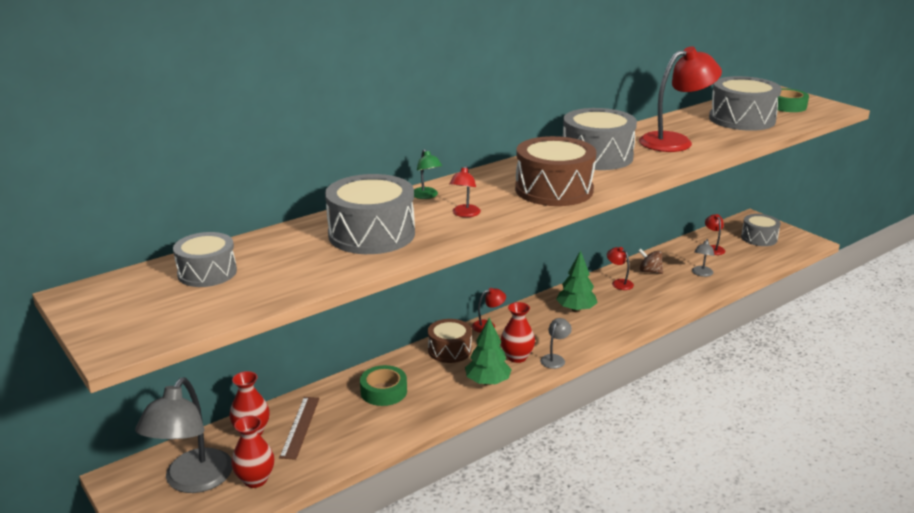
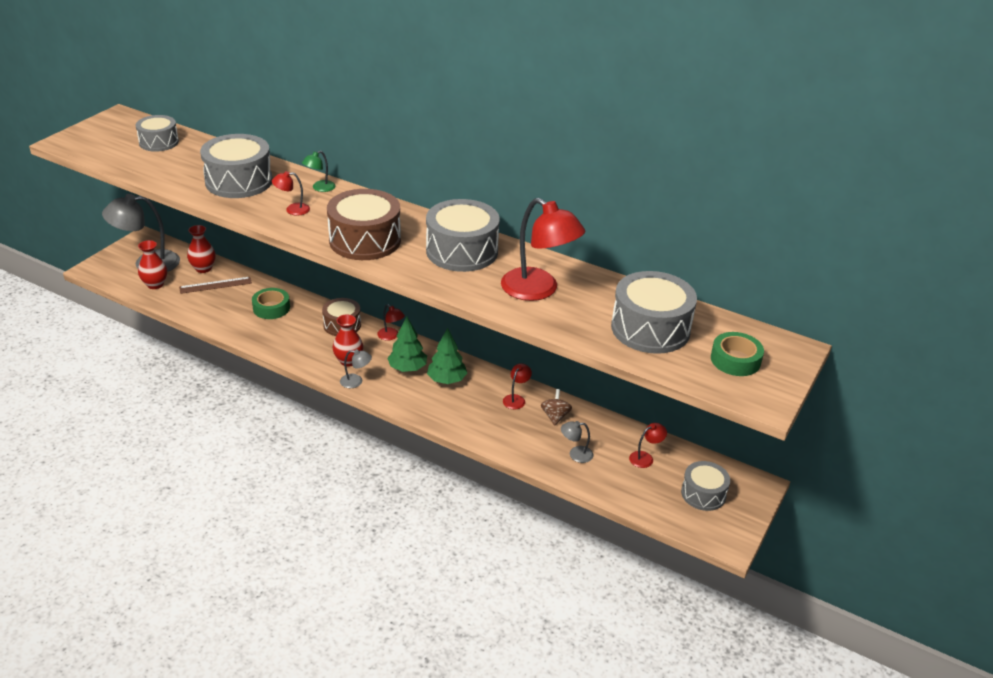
camera: 65 degrees right, 10 degrees up
green tree [465,318,512,385] -> green tree moved to [387,317,427,372]

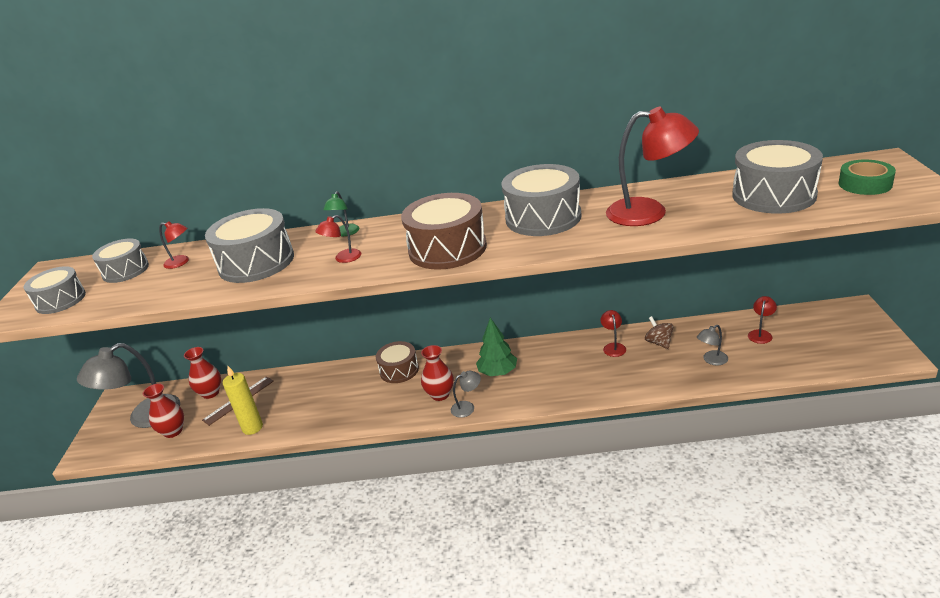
camera: 25 degrees left, 5 degrees down
green tape [252,288,290,319] -> none
red lamp [377,304,405,341] -> red lamp moved to [159,221,189,269]
green tree [427,328,467,384] -> none
grey drum [681,461,730,511] -> grey drum moved to [24,266,86,314]
none -> yellow candle [223,365,263,435]

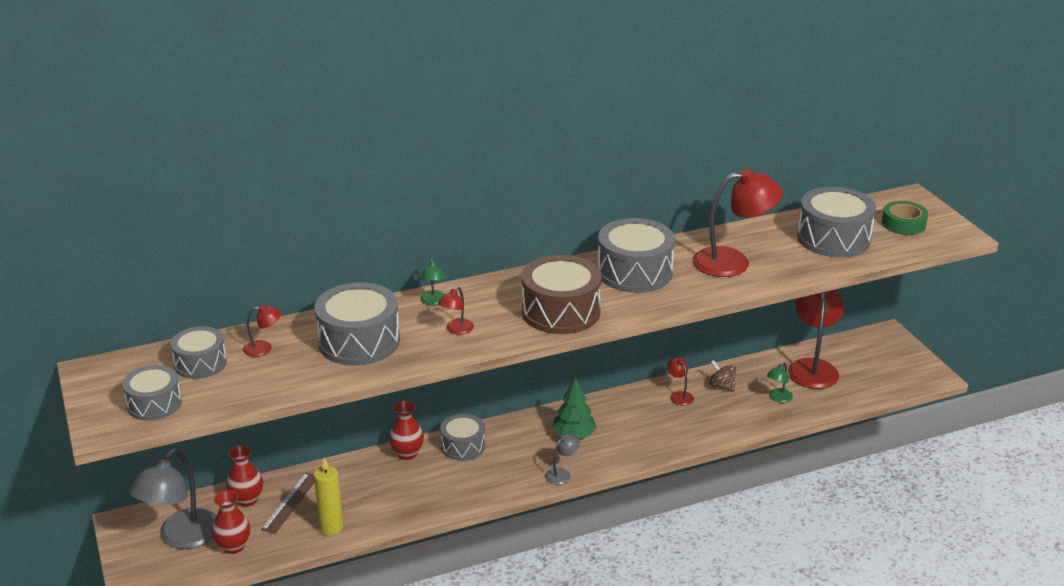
camera: 25 degrees left, 0 degrees up
brown drum [376,341,419,383] -> grey drum [440,414,485,461]
red vase [421,345,454,401] -> red vase moved to [389,401,424,460]
grey lamp [697,325,728,366] -> green lamp [767,362,793,403]
red lamp [748,296,777,344] -> red lamp [788,290,844,389], size x2.20

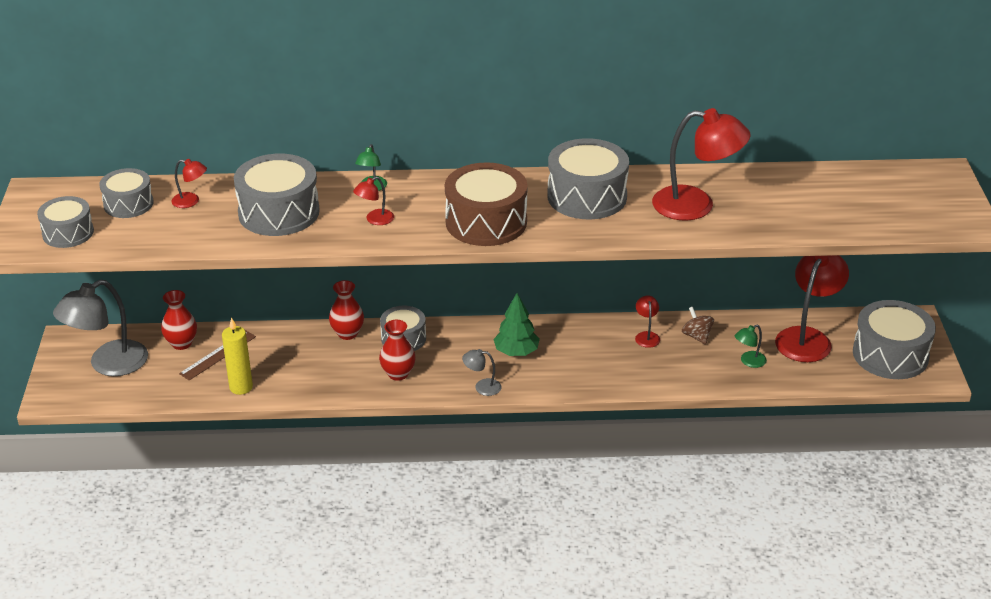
camera: 20 degrees right, 5 degrees up
red vase [212,490,250,554] -> red vase moved to [379,320,416,381]
grey lamp [545,434,580,485] -> grey lamp turned 150 degrees counterclockwise [462,349,502,396]
grey drum [797,187,876,257] -> grey drum moved to [853,300,936,379]
green tape [882,201,928,235] -> none

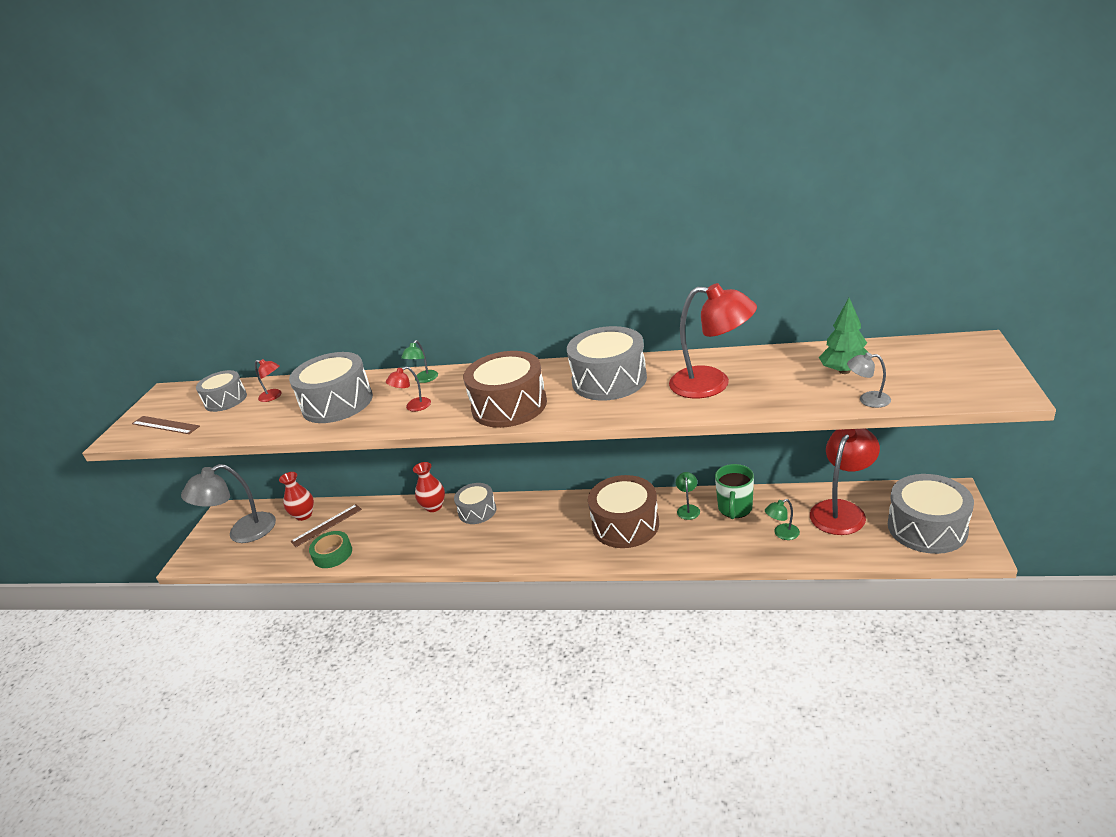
camera: 15 degrees right, 5 degrees down
grey drum [37,196,94,248] -> brown ruler [132,416,200,434]
yellow candle [222,317,253,395] -> green tape [309,531,352,568]
red vase [379,320,416,381] -> none
grey lamp [462,349,502,396] -> grey lamp moved to [847,353,891,408]
green tree [493,293,540,356] -> green tree moved to [819,298,869,374]
red lamp [635,295,660,348] -> green lamp [676,472,700,520]
brown spinning top [682,307,714,345] -> green mug [715,464,754,519]
none -> brown drum [588,475,659,548]

